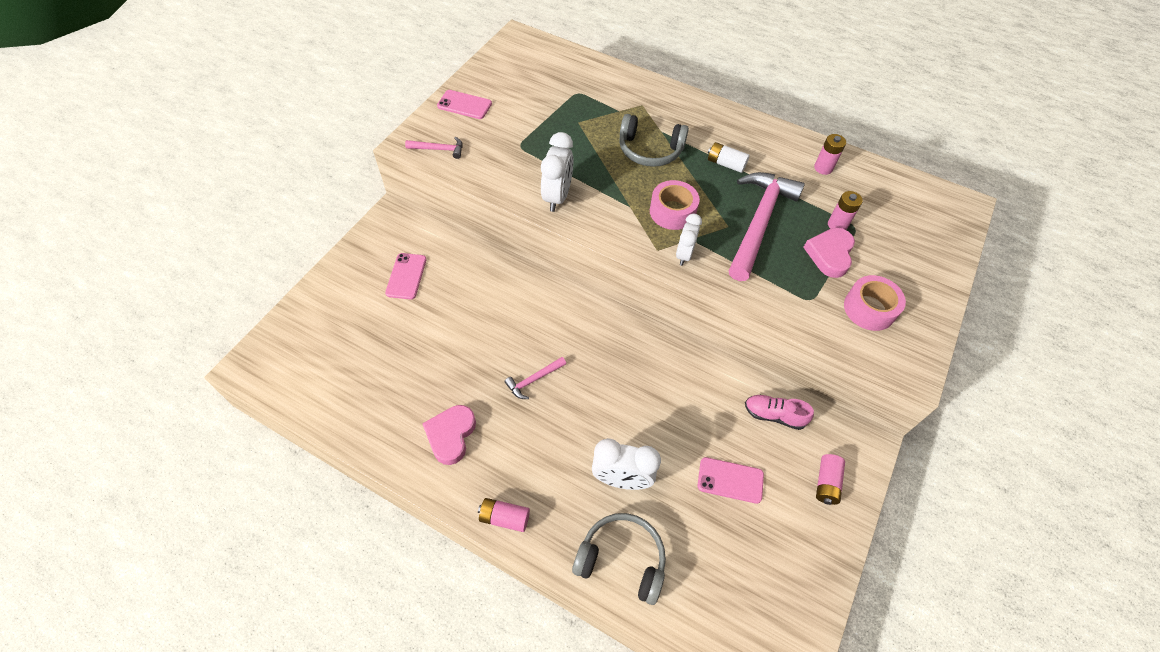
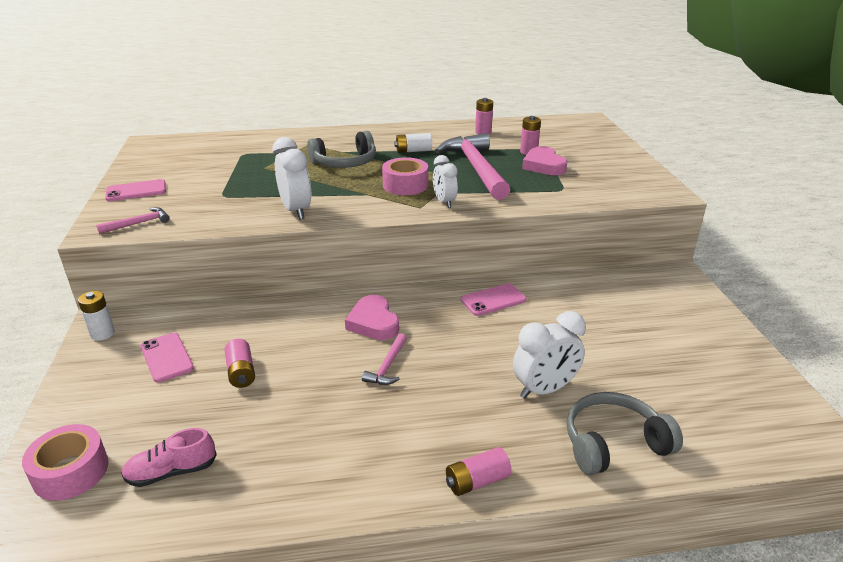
camera: 35 degrees left, 25 degrees down
pink heart [422,405,476,465] -> pink heart moved to [345,295,399,340]
pink phone [697,457,764,504] -> pink phone moved to [461,283,526,316]
pink shoe [745,395,814,430] -> pink shoe moved to [121,428,217,487]
pink battery [816,454,845,505] -> pink battery moved to [225,339,255,388]
pink tape [844,275,906,331] -> pink tape moved to [22,424,109,501]
none -> white battery [78,291,115,341]

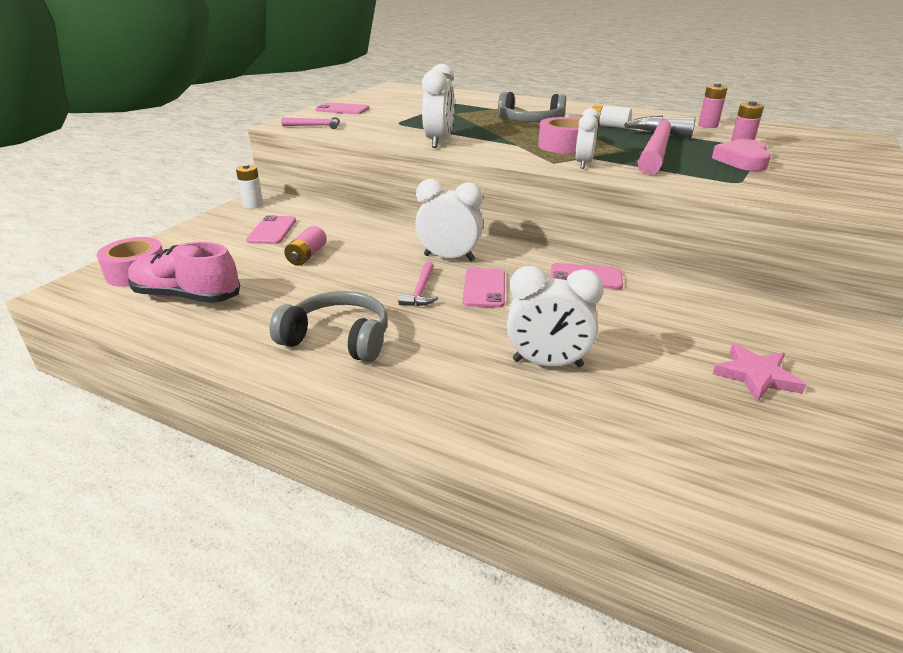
camera: 35 degrees right, 0 degrees up
pink shoe [121,428,217,487] -> pink shoe [128,242,240,303], size x1.54
pink heart [345,295,399,340] -> white clock [415,179,483,261]
pink hammer [362,333,407,385] -> pink hammer turned 45 degrees counterclockwise [398,261,438,306]
pink battery [446,447,512,496] -> none
grey headphones [567,392,683,475] -> grey headphones moved to [269,291,388,362]
none -> pink phone [462,268,505,308]
none -> pink star [713,343,806,402]

